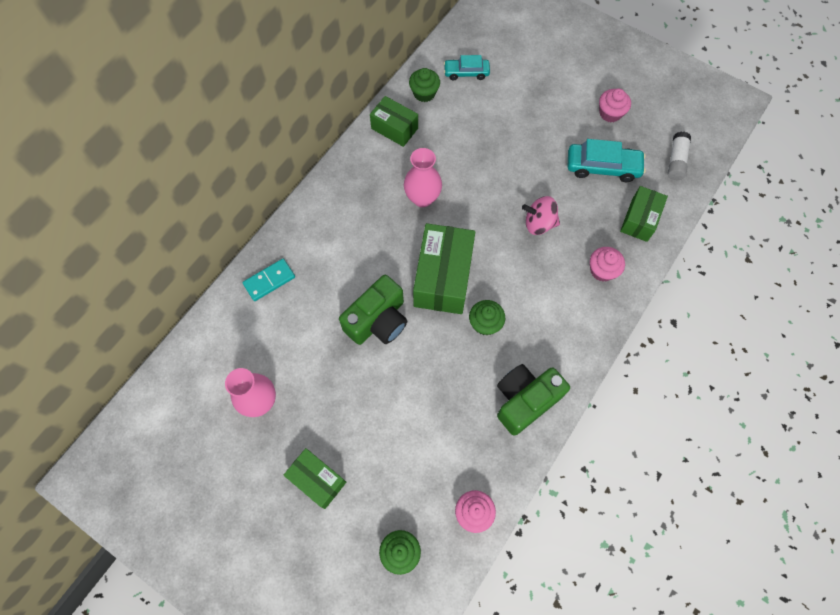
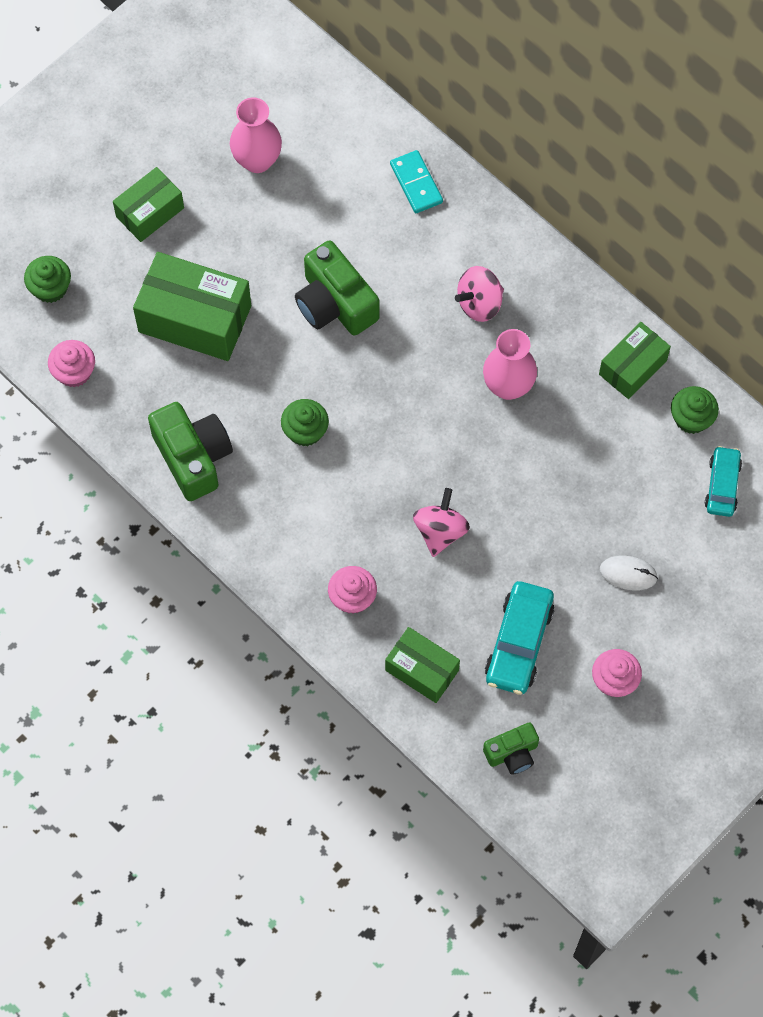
camera: 100 degrees right, 0 degrees up
green box [413,223,475,314] -> green box moved to [133,252,251,361]
white glue stick [668,132,691,180] -> green camera [483,722,539,775]
none -> pink spinning top [455,266,504,322]
none -> white mouse [600,556,658,591]

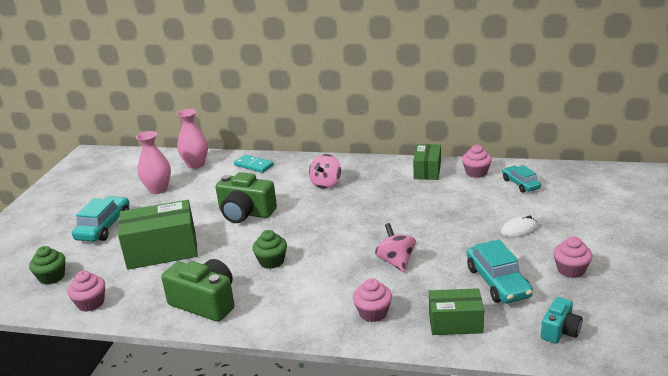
camera: 30 degrees left, 40 degrees down
green box [113,167,184,242] -> turquoise car [72,196,130,242]
pink vase [483,329,537,400] -> pink vase moved to [177,109,208,169]
green camera [483,722,539,775] -> turquoise camera [541,297,583,344]
green cupcake [671,386,719,434] -> pink cupcake [462,145,492,178]

